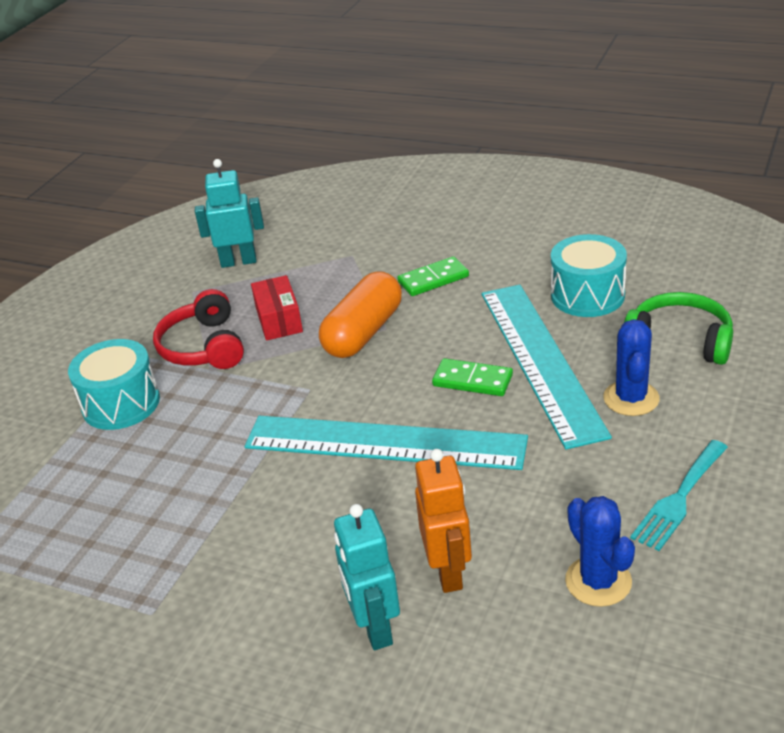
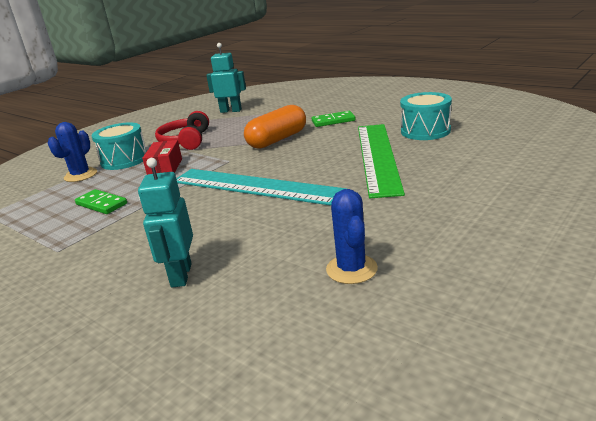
camera: 15 degrees right, 10 degrees down
red box [251,275,303,341] -> red box moved to [142,140,182,175]
orange robot [415,449,472,593] -> none
green domino [432,358,513,396] -> green domino moved to [75,189,127,214]
turquoise ruler [482,285,612,450] -> green ruler [358,124,405,198]
blue cactus [603,319,660,416] -> blue cactus moved to [48,122,97,182]
green headphones [624,292,733,365] -> none
turquoise fork [630,440,728,551] -> none

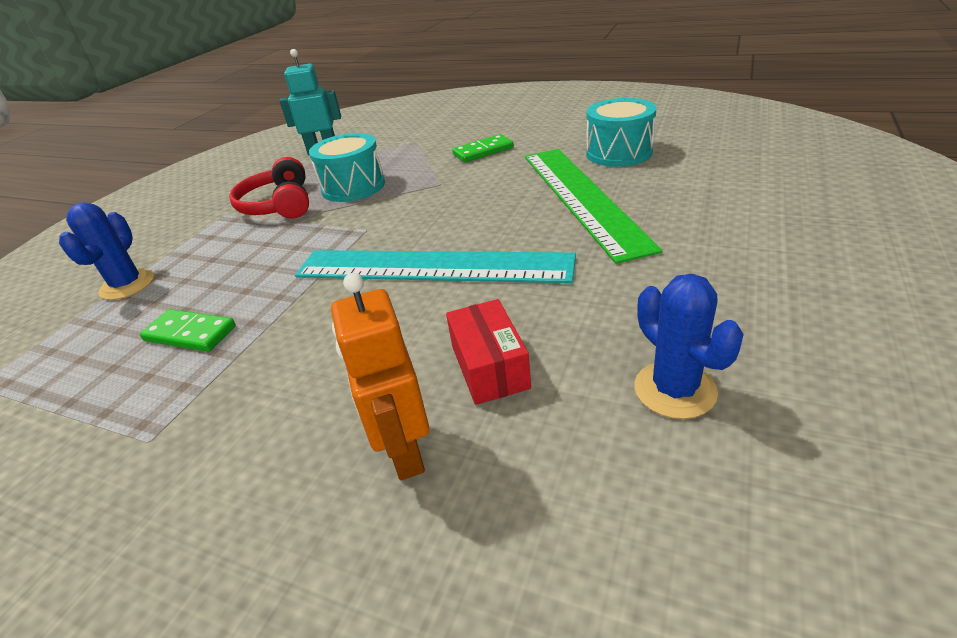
camera: 15 degrees left, 10 degrees up
turquoise drum [92,122,147,170] -> turquoise drum moved to [309,133,385,202]
turquoise robot [138,158,193,287] -> orange robot [331,273,429,480]
red box [142,140,182,175] -> red box moved to [446,299,531,405]
orange capsule [244,105,306,149] -> none

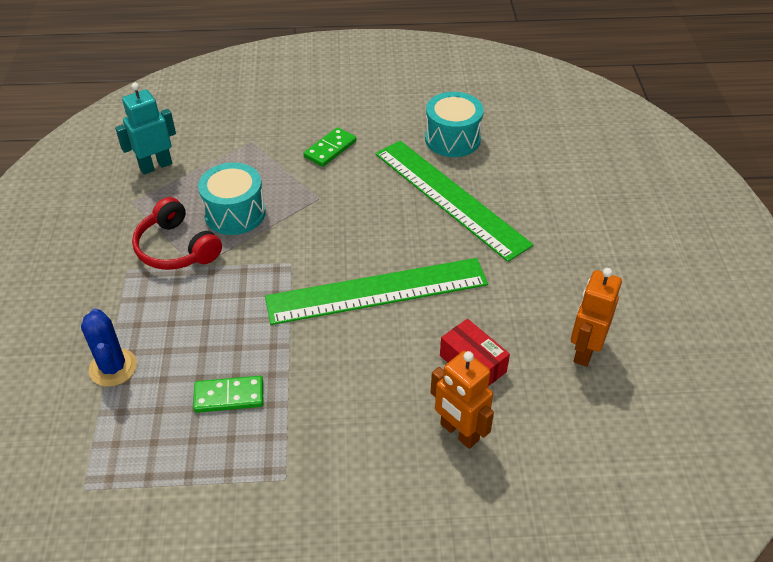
camera: 30 degrees left, 10 degrees up
turquoise ruler [295,250,576,283] -> green ruler [265,258,488,325]
blue cactus [634,274,744,419] -> orange robot [571,268,622,367]

